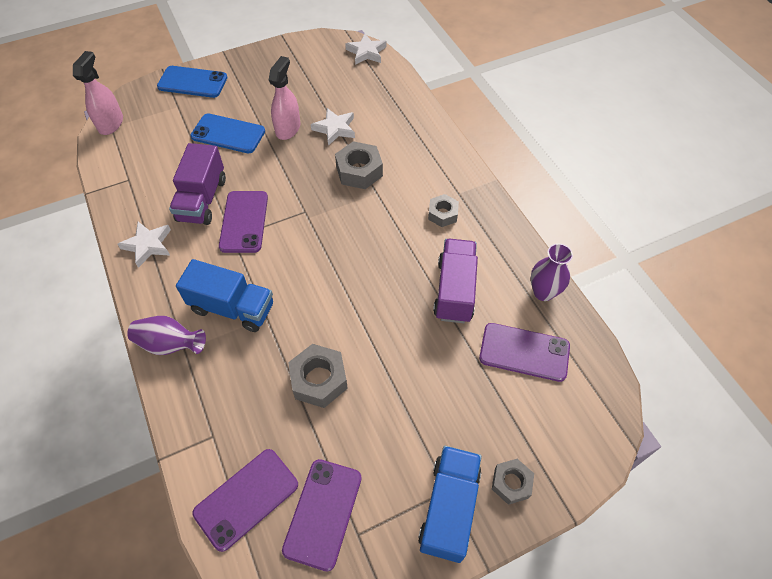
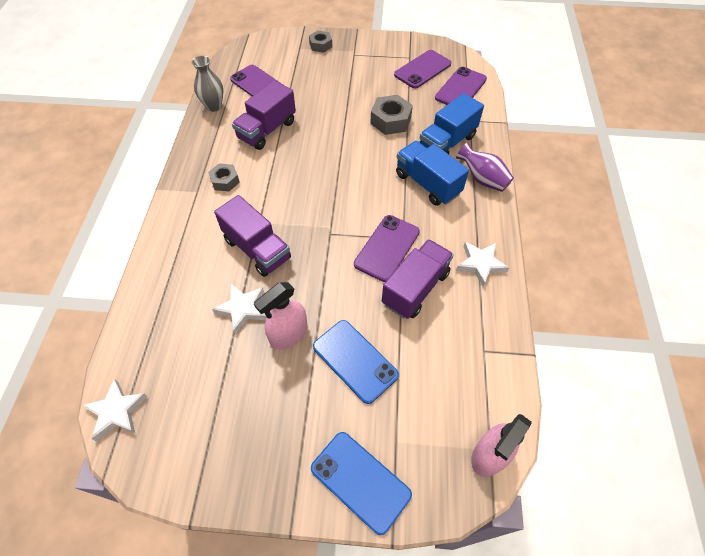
camera: 150 degrees left, 0 degrees up
purple phone [193,449,298,552] -> purple phone turned 45 degrees counterclockwise [435,67,487,105]
grey nut [335,141,383,189] -> purple truck [214,195,291,277]
blue truck [418,446,482,563] -> blue truck moved to [419,93,484,154]
purple vase [531,243,573,301] -> grey vase [191,56,223,112]

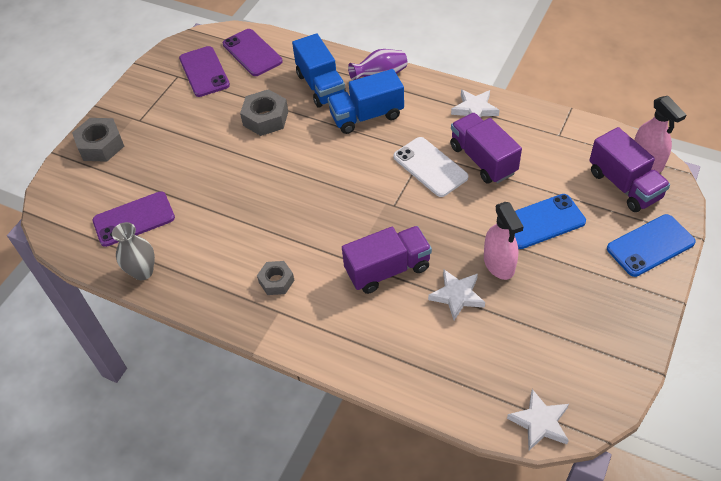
camera: 65 degrees left, 5 degrees down
purple truck [232,80,296,150] -> purple truck moved to [589,127,670,212]
grey nut [309,31,332,53] -> grey nut [72,118,124,162], size x1.56
purple phone [354,215,420,282] -> white phone [393,137,468,197]

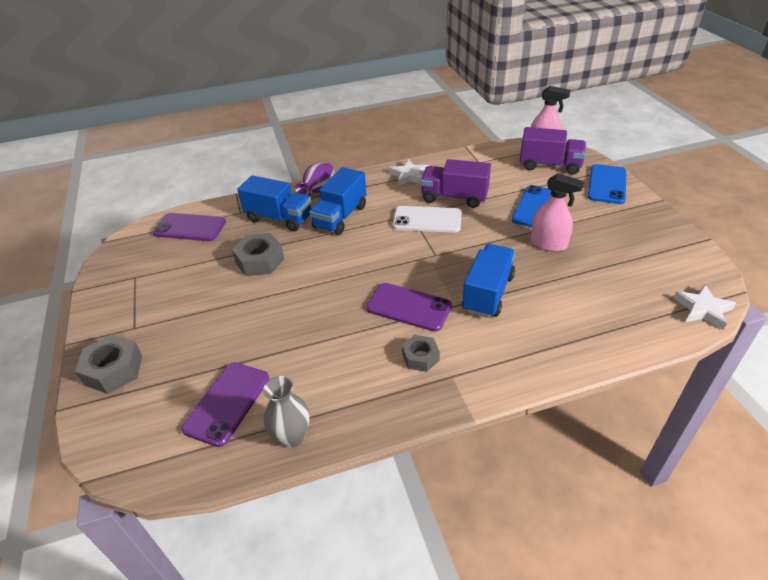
camera: 45 degrees left, 10 degrees down
purple phone [179,46,230,97] -> purple phone moved to [366,283,452,332]
purple truck [342,226,432,294] -> blue truck [462,244,515,318]
white star [428,269,485,320] -> none

